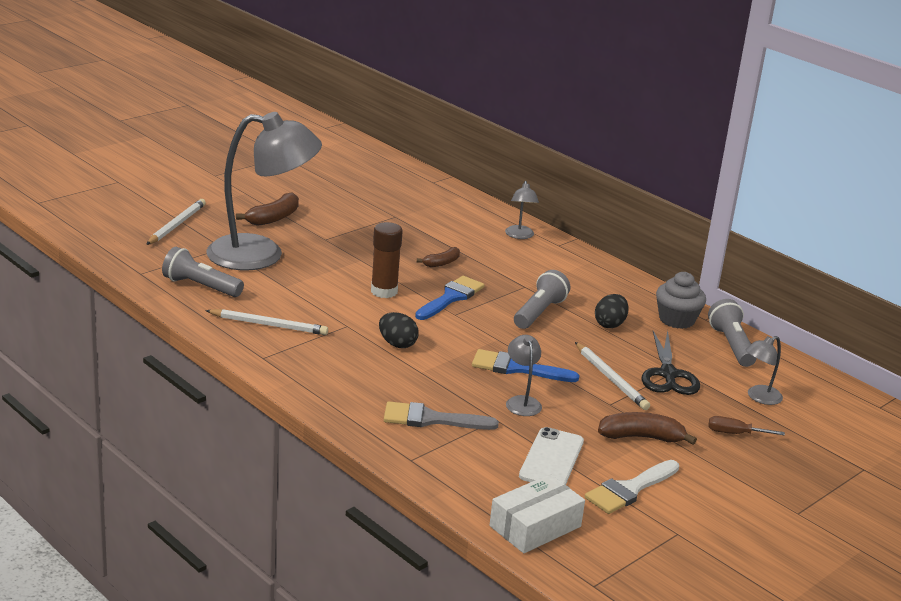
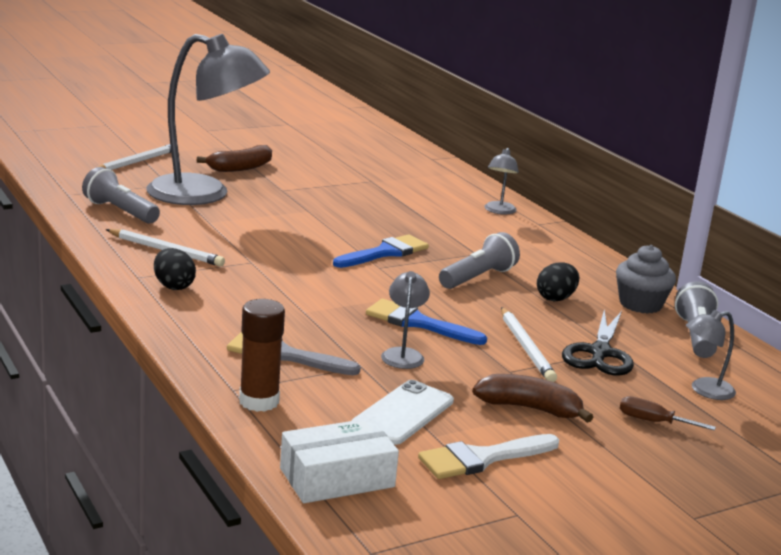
camera: 15 degrees right, 5 degrees down
brown glue stick [371,222,403,298] -> brown glue stick moved to [239,299,285,412]
black egg [379,312,419,348] -> black egg moved to [154,248,196,290]
brown banana [417,247,460,267] -> none

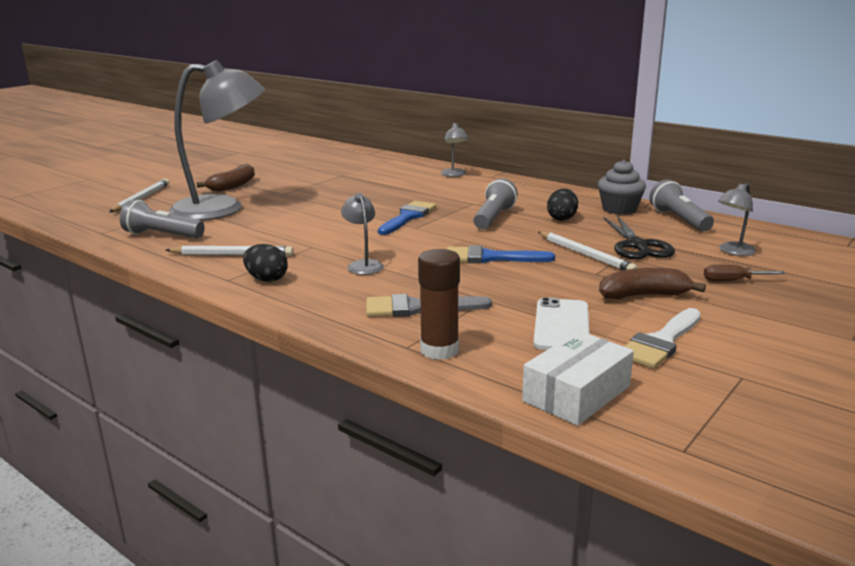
camera: 20 degrees left, 0 degrees up
grey lamp [381,271,430,369] -> grey lamp moved to [341,193,384,275]

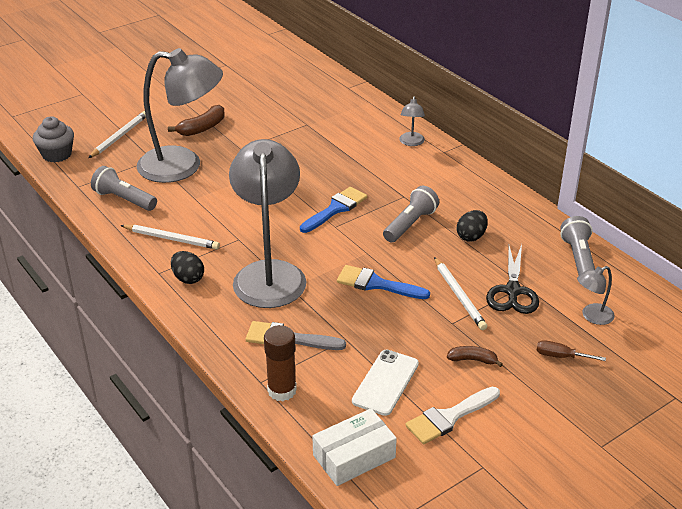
camera: 15 degrees right, 15 degrees up
grey lamp [341,193,384,275] -> grey lamp [229,139,306,308], size x2.41
grey cupcake [598,160,646,215] -> grey cupcake moved to [33,116,74,163]
brown banana [599,268,706,300] -> brown banana [447,346,503,367], size x0.63

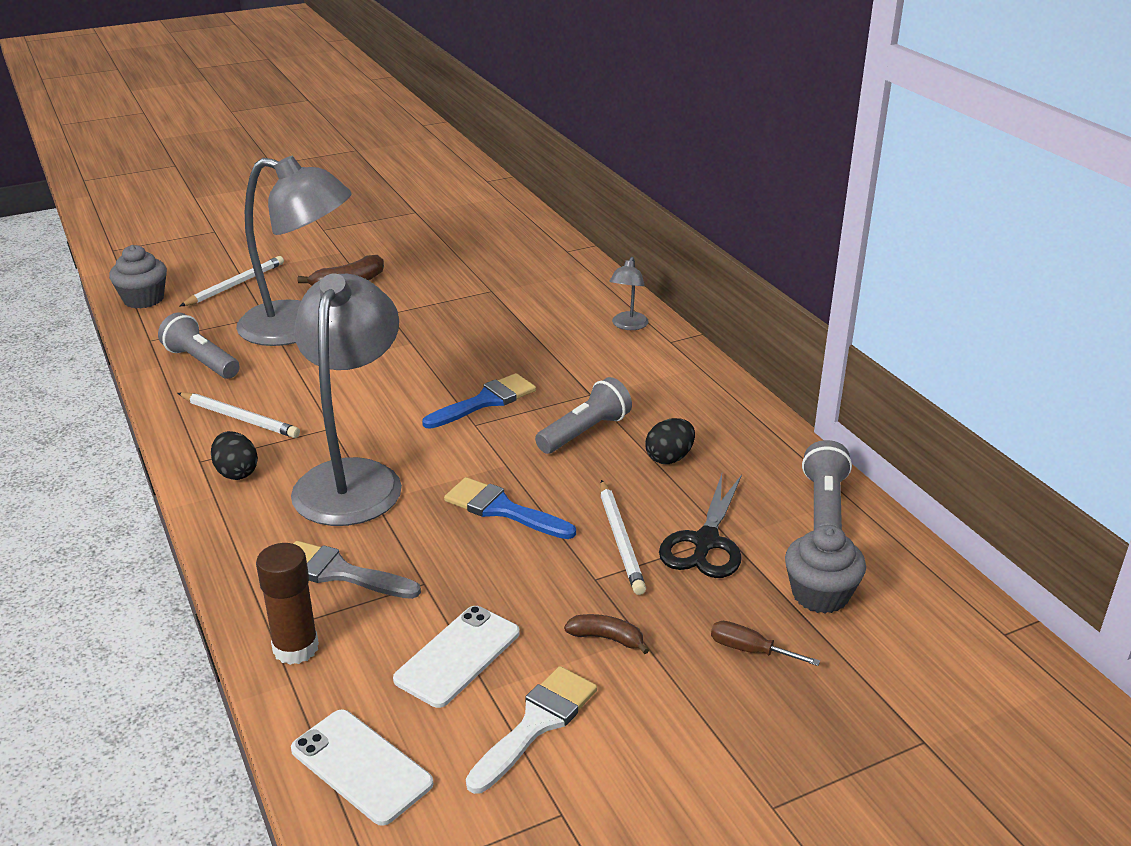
camera: 10 degrees right, 5 degrees down
white box [313,408,397,486] -> white phone [291,709,433,826]
white brush [406,387,500,444] -> white brush turned 150 degrees clockwise [466,666,597,794]
grey lamp [577,266,615,325] -> grey cupcake [785,525,866,614]

